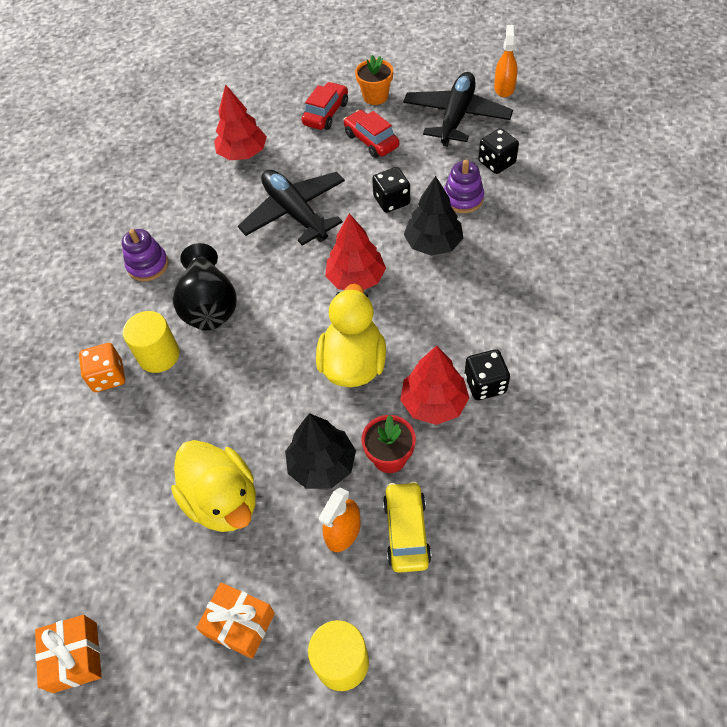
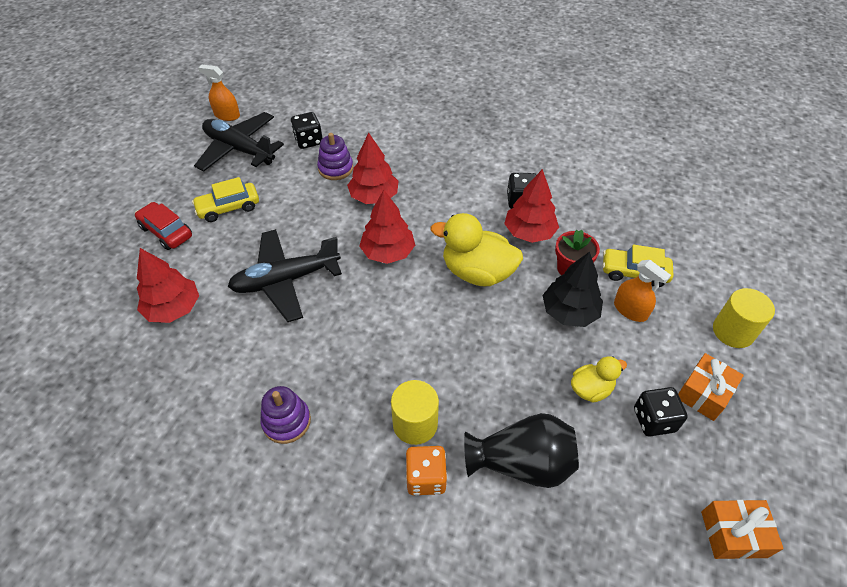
camera: 80 degrees left, 5 degrees down
yellow duck [171,440,256,532] -> yellow duck [571,356,627,403], size x0.56
black vase [173,243,237,330] -> black vase moved to [464,413,579,488]
red car [343,110,399,158] -> yellow car [192,177,259,222]
orange flower pot [355,55,393,105] -> none
black dice [372,167,410,213] -> black dice moved to [634,387,688,437]
black tree [404,176,463,256] -> red tree [347,132,399,204]

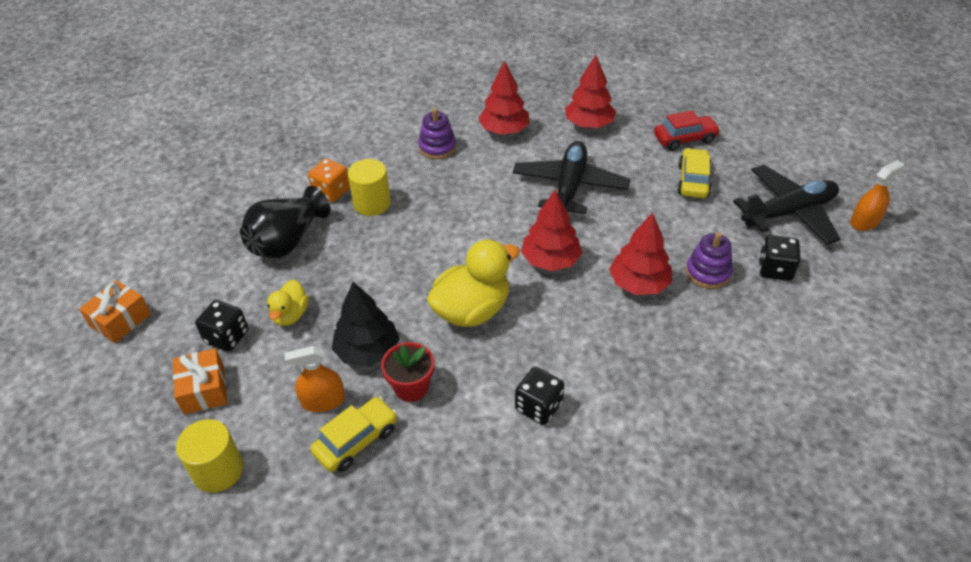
camera: 125 degrees right, 5 degrees down
red tree [504,169,559,243] -> red tree moved to [478,60,530,135]

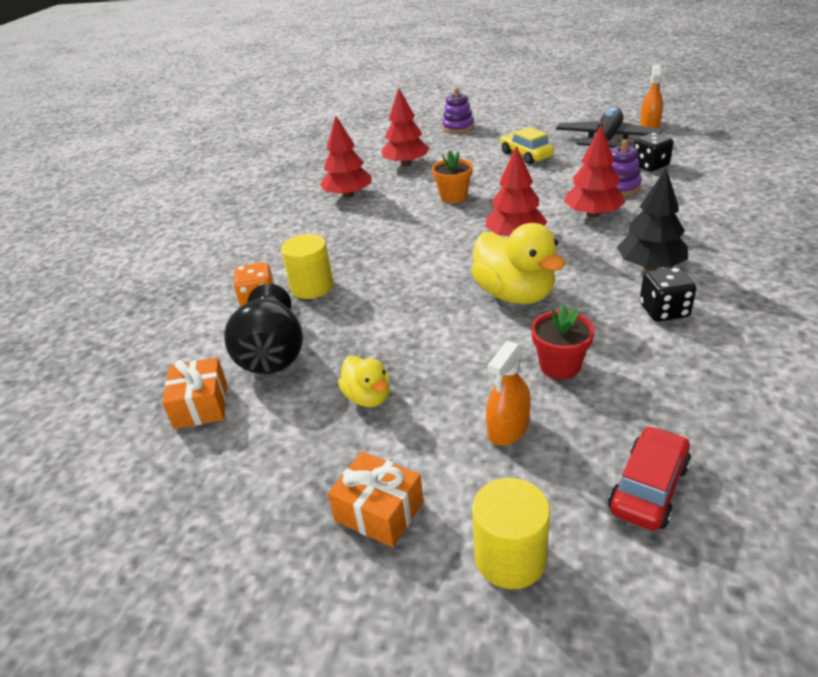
camera: 40 degrees left, 10 degrees down
orange gift [79,280,151,343] -> orange gift moved to [162,357,227,429]
black dice [195,300,248,352] -> none
yellow car [310,397,397,472] -> none
black tree [332,282,399,367] -> black tree moved to [617,168,688,271]
purple stacking toy [418,108,456,159] -> purple stacking toy moved to [442,88,474,133]
yellow duck [427,240,520,327] -> yellow duck turned 135 degrees clockwise [471,223,565,304]
black plane [513,141,630,214] -> orange flower pot [432,151,473,203]
red car [654,111,721,151] -> red car moved to [608,426,691,531]

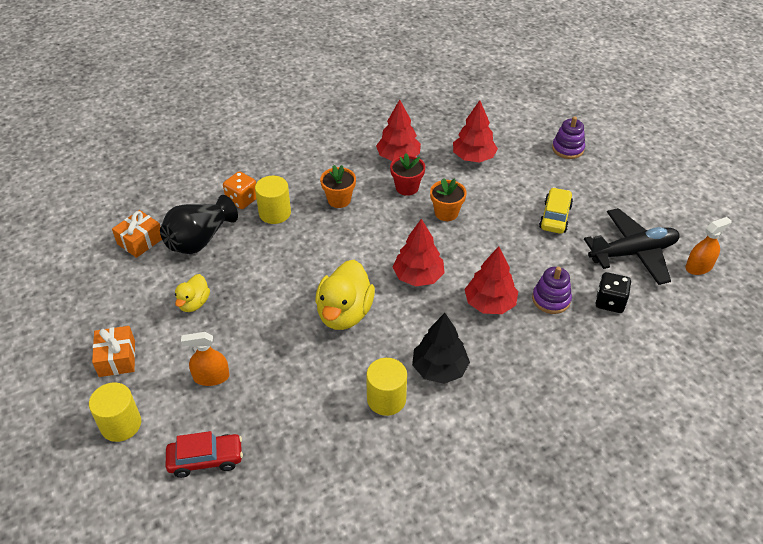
camera: 45 degrees right, 10 degrees up
red flower pot [531,305,595,379] -> red flower pot moved to [390,153,425,196]
black dice [640,267,696,322] -> yellow cylinder [366,358,407,416]
none -> orange flower pot [320,165,356,208]

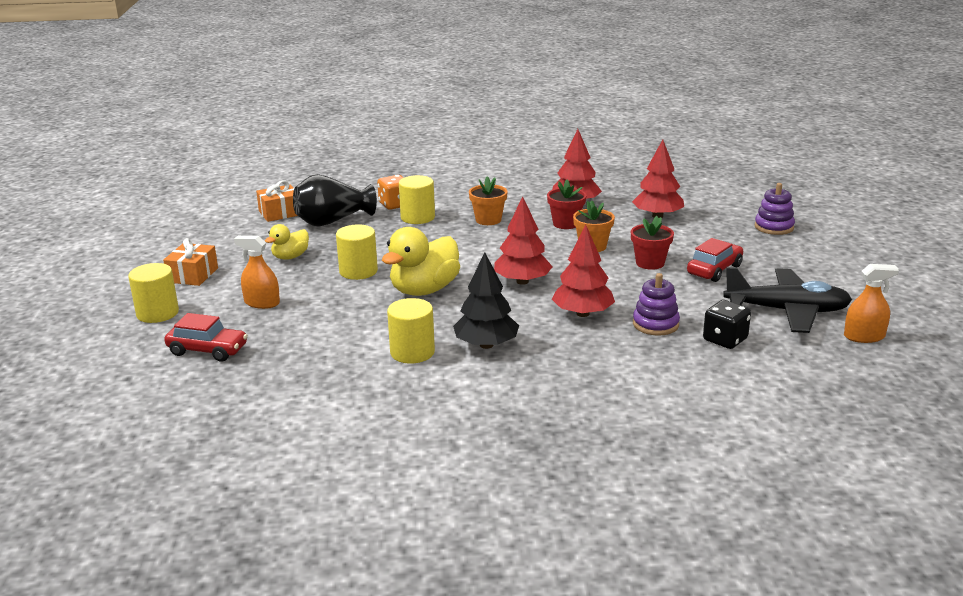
camera: 25 degrees right, 20 degrees down
yellow car [539,187,573,234] -> red car [687,238,743,282]
none -> yellow cylinder [336,224,378,280]
none -> red flower pot [631,216,674,270]

